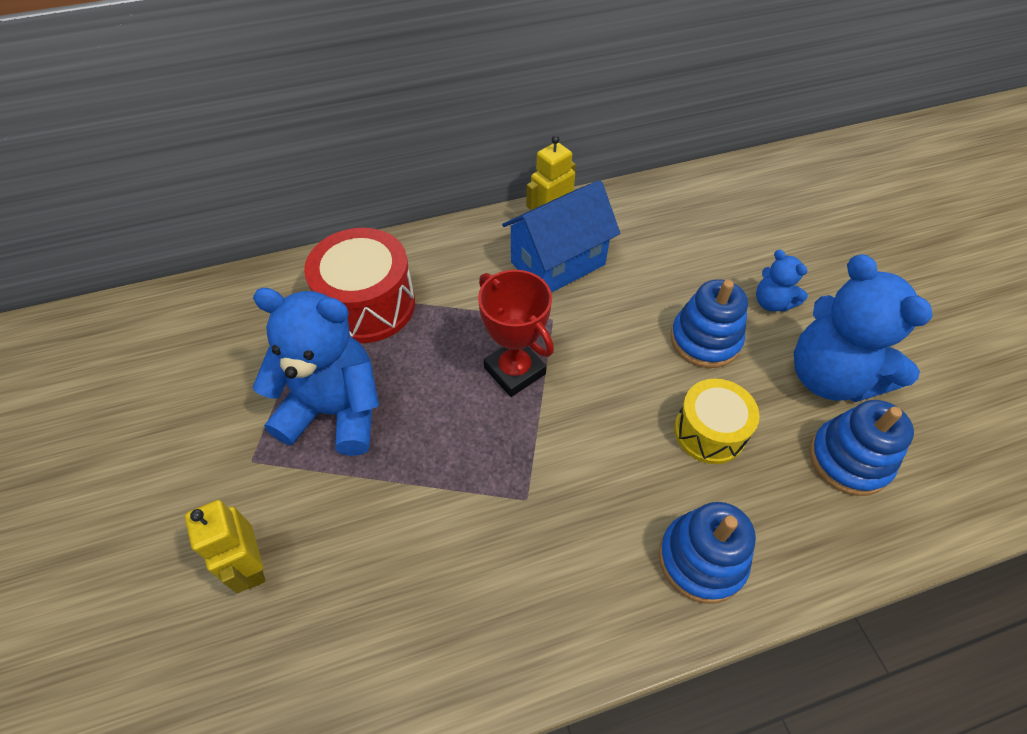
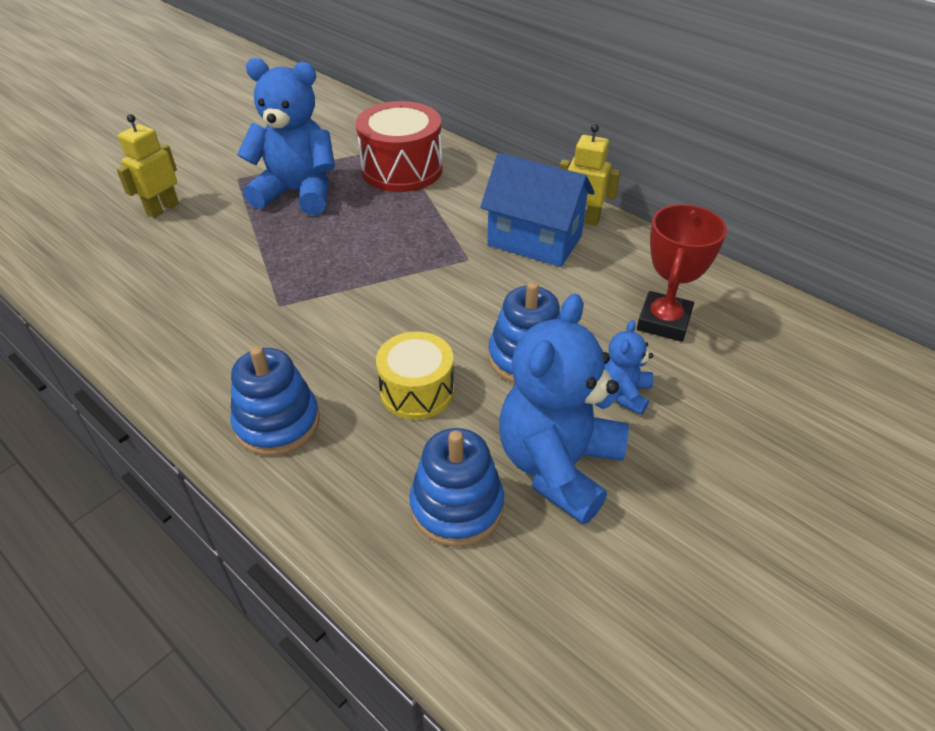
camera: 60 degrees right, 10 degrees down
blue teddy bear [253,288,379,456] -> blue teddy bear turned 60 degrees counterclockwise [237,58,335,215]
red trophy [478,270,554,397] -> red trophy moved to [637,204,727,342]

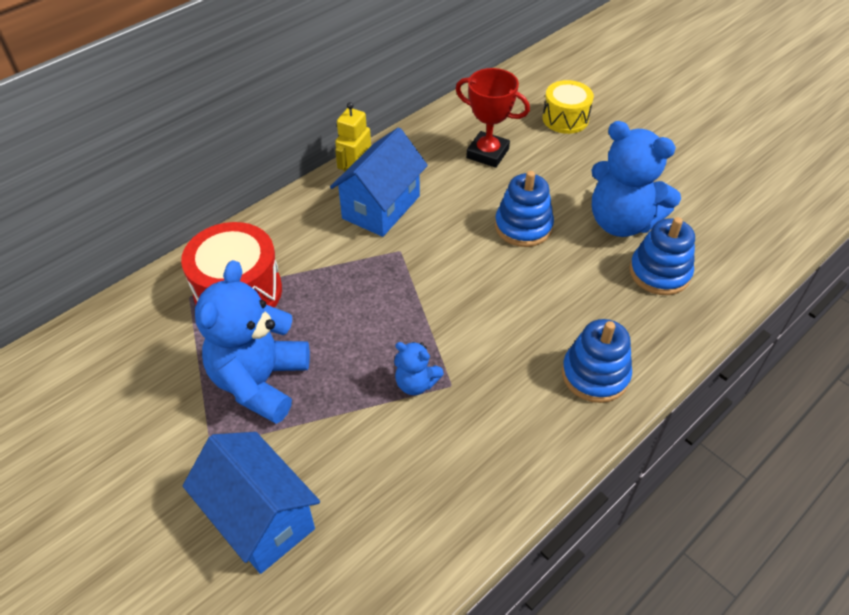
camera: 85 degrees left, 5 degrees up
yellow robot [116,114,179,218] -> blue house [183,432,320,574]
yellow drum [376,332,454,420] -> yellow drum moved to [542,80,594,134]
blue teddy bear [604,320,653,415] -> blue teddy bear moved to [394,342,444,395]

